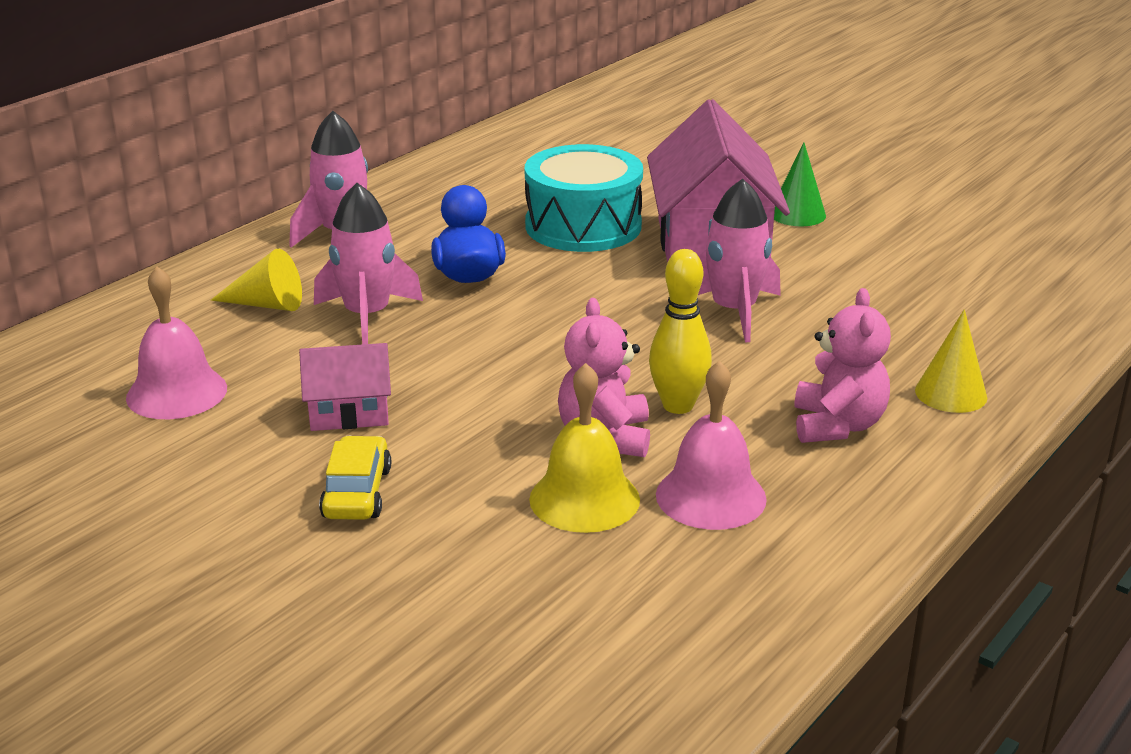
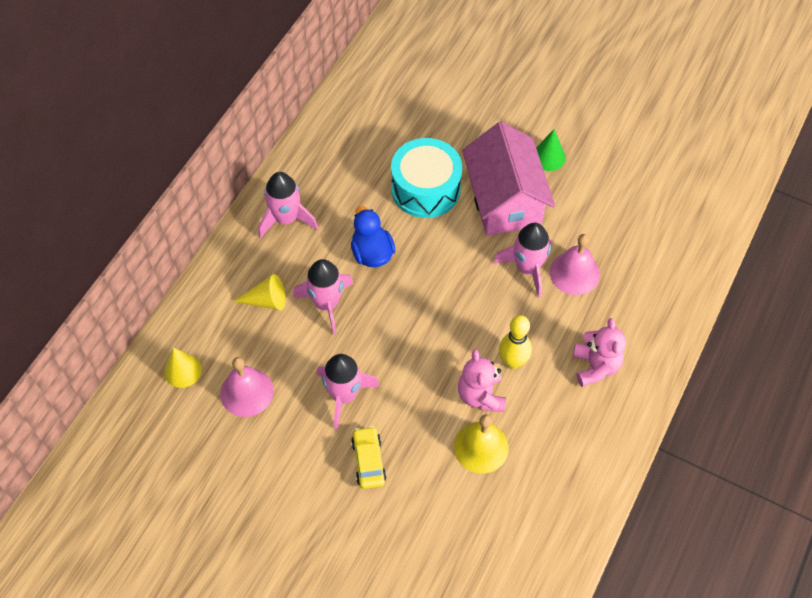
camera: 10 degrees left, 30 degrees up
pink house [299,343,391,431] -> pink rocket [317,354,380,430]
pink bell [656,360,767,530] -> pink bell moved to [550,234,600,295]
yellow cone [915,309,987,413] -> yellow cone moved to [164,348,202,388]

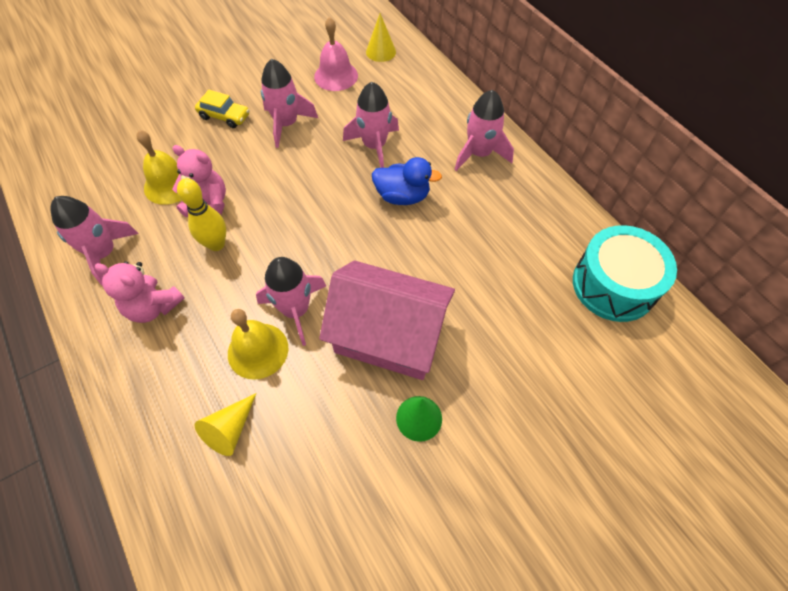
camera: 120 degrees right, 0 degrees up
yellow cone [233,274,285,310] -> yellow cone moved to [194,393,256,456]
turquoise drum [391,138,462,218] -> turquoise drum moved to [573,225,677,322]
pink bell [550,234,600,295] -> yellow bell [228,309,288,380]
none -> pink rocket [51,196,139,286]

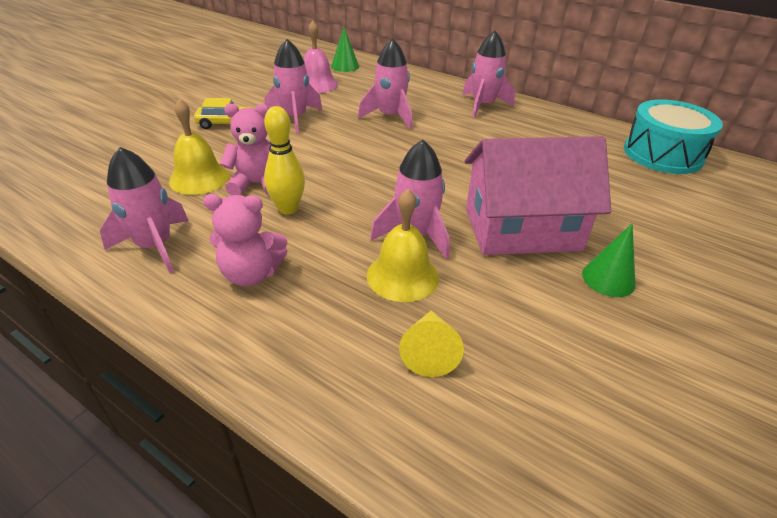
camera: 25 degrees left, 20 degrees down
yellow cone [366,13,396,62] -> green cone [331,27,359,72]
blue duck [372,157,442,205] -> none

